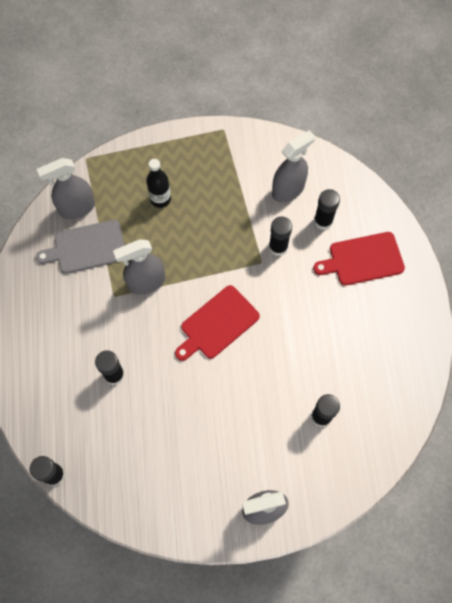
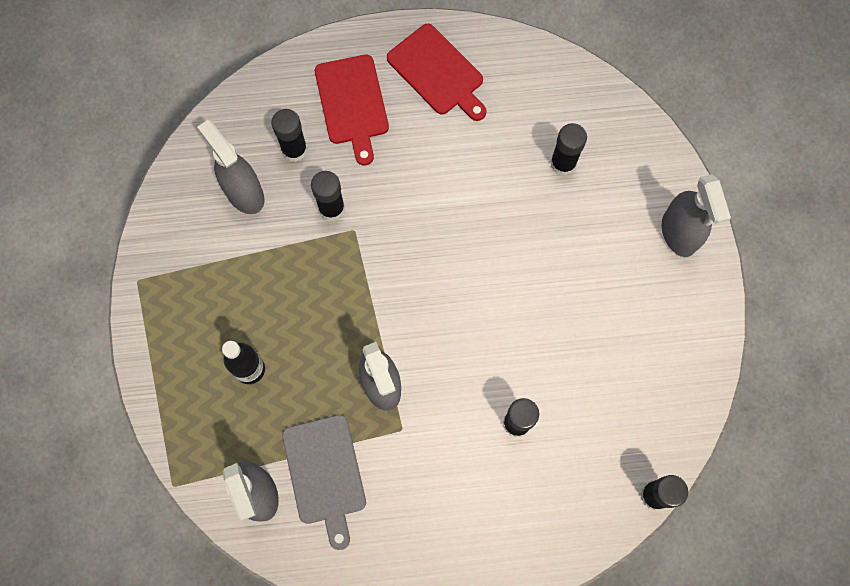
camera: 90 degrees left, 5 degrees up
red cutting board [175,285,260,361] -> red cutting board moved to [387,24,487,121]

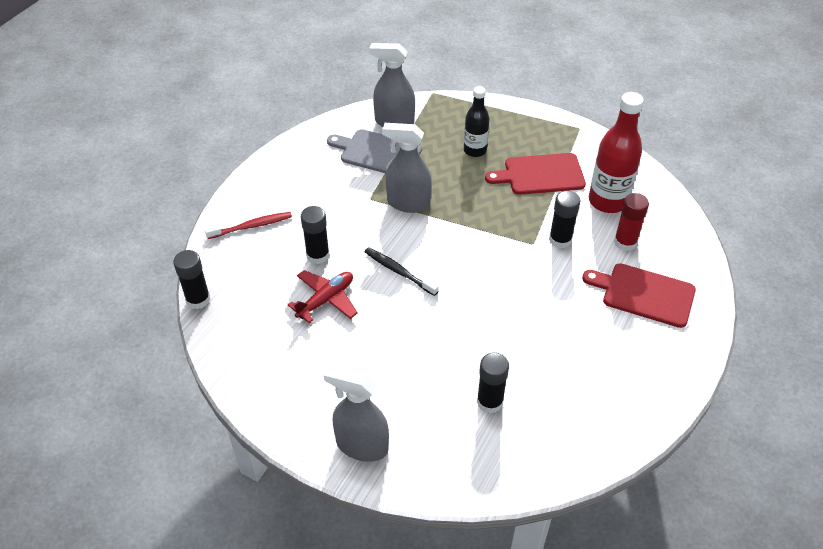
camera: 125 degrees right, 25 degrees down
grey spray bottle [197,120,264,214] -> red bottle [589,92,644,213]
black glue stick [271,109,308,162] -> red glue stick [614,193,649,251]
red cutting board [387,24,487,121] -> red cutting board moved to [485,153,586,195]
none -> red toothbrush [205,212,292,239]
none -> red plane [288,270,358,323]
none -> black toothbrush [365,247,439,296]

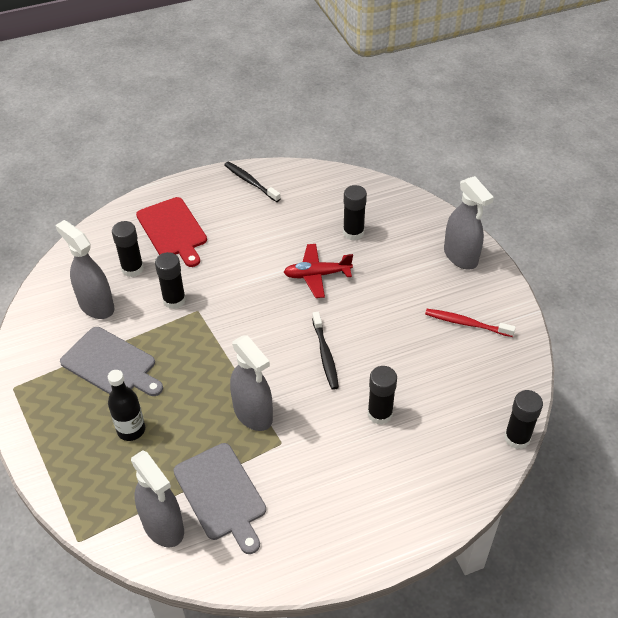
camera: 140 degrees left, 0 degrees up
red toothbrush [205,212,292,239] -> red toothbrush moved to [425,309,516,337]
red plane [288,270,358,323] -> red plane moved to [283,244,353,298]
red cutting board [485,153,586,195] -> grey cutting board [60,327,163,396]
red bottle [589,92,644,213] -> grey spray bottle [55,220,114,319]
red glue stick [614,193,649,251] -> black glue stick [112,221,144,277]
none -> black toothbrush [224,162,281,202]

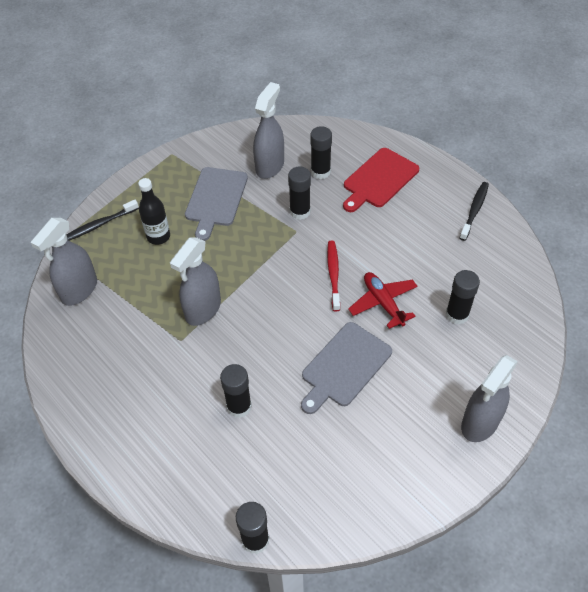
camera: 70 degrees right, 5 degrees up
grey cutting board [173,443,266,554] -> grey cutting board moved to [301,322,392,414]
black toothbrush [312,312,339,390] -> black toothbrush moved to [67,200,139,241]
red toothbrush [425,309,516,337] -> red toothbrush moved to [327,241,340,312]

